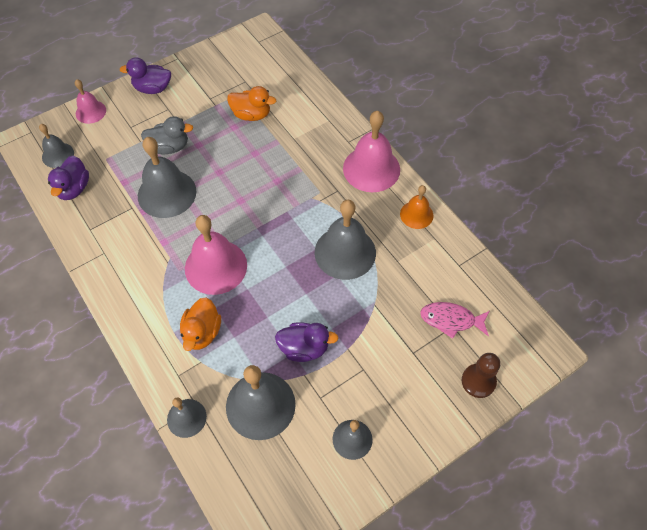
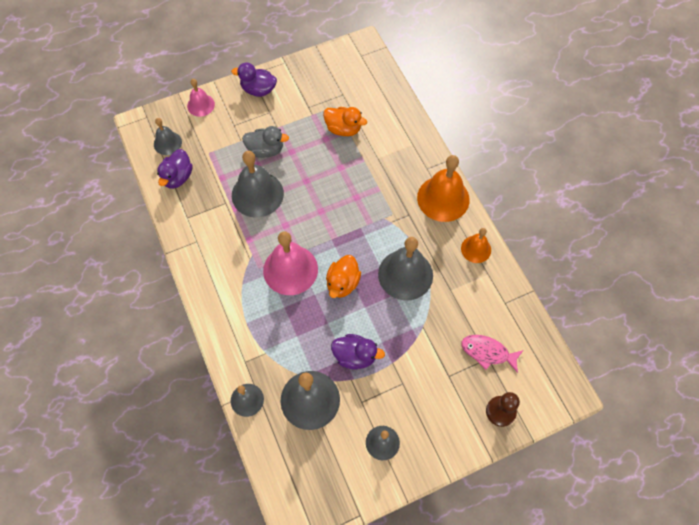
camera: 10 degrees right, 5 degrees up
orange duck [180,297,221,351] -> orange duck moved to [326,255,361,298]
pink bell [343,111,400,192] -> orange bell [417,155,470,222]

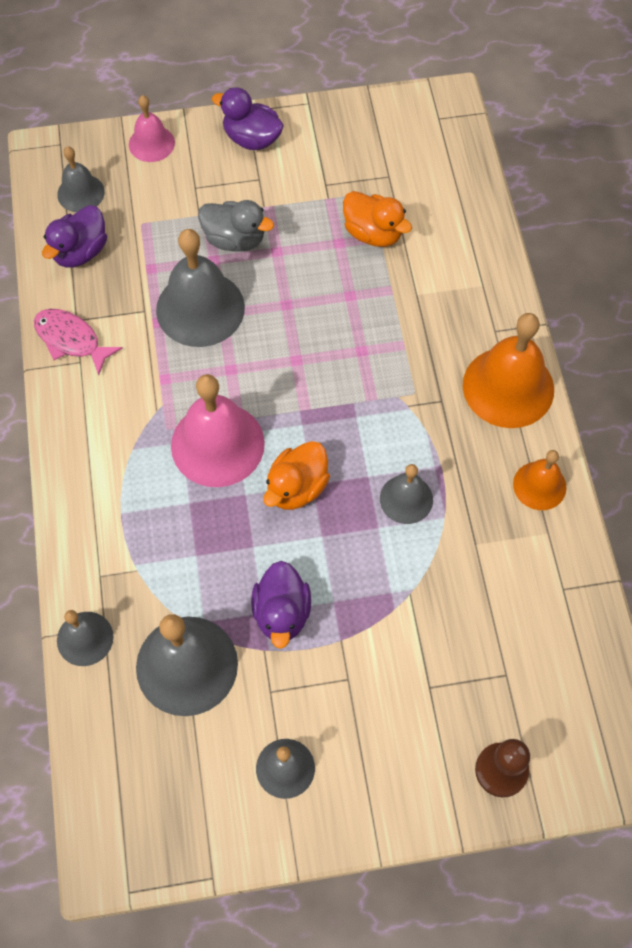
camera: 15 degrees right, 0 degrees up
purple duck [331,334,385,369] -> purple duck turned 60 degrees clockwise [251,561,311,649]
grey bell [378,237,433,301] -> grey bell [380,464,433,524], size x0.56
pink fish [462,335,524,373] -> pink fish moved to [34,309,123,375]

